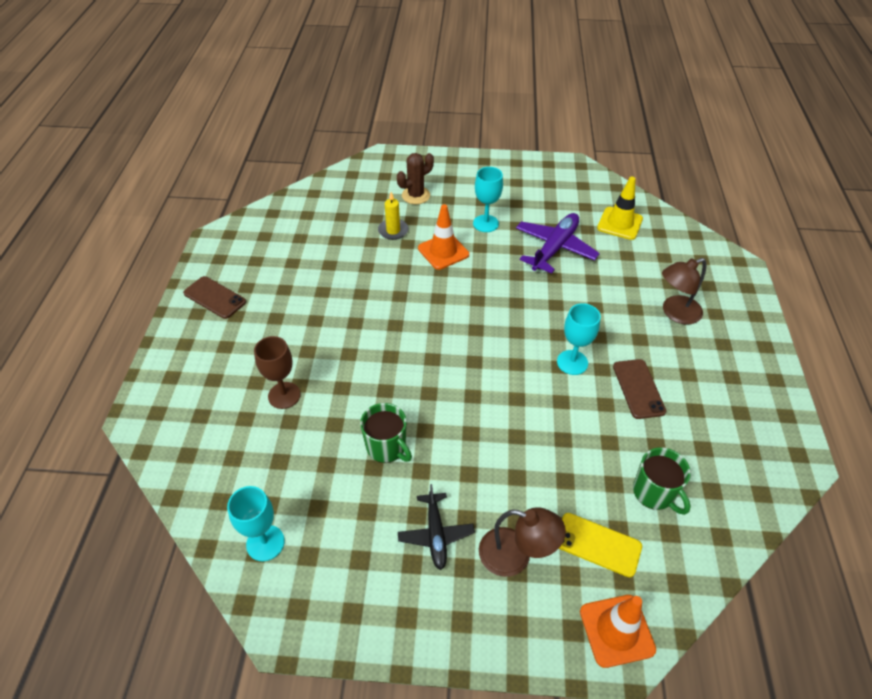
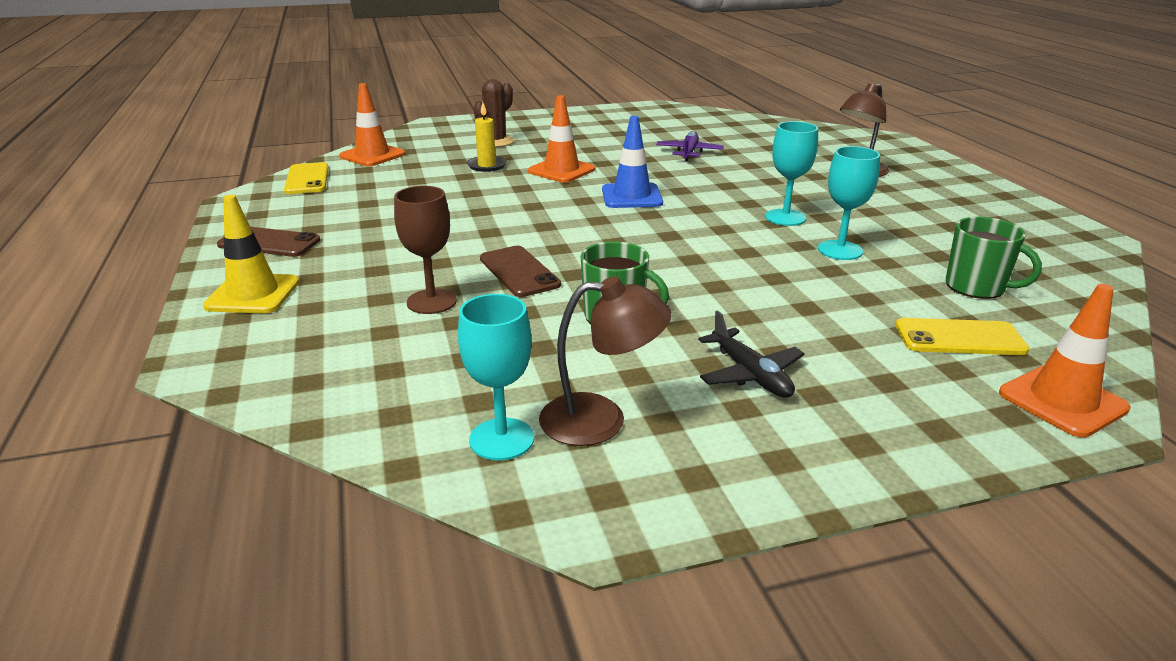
camera: 20 degrees left, 20 degrees down
turquoise goblet [473,167,503,232] -> turquoise goblet moved to [818,146,880,260]
brown lamp [479,508,566,577] -> brown lamp moved to [539,276,671,446]
purple plane [516,213,600,273] -> purple plane [656,131,724,161], size x0.63
yellow traffic cone [597,177,643,240] -> yellow traffic cone moved to [203,195,300,313]
brown phone [613,359,666,419] -> brown phone moved to [480,246,561,297]
none -> yellow phone [284,162,329,194]
none -> orange traffic cone [339,83,405,166]
none -> blue traffic cone [602,116,663,208]

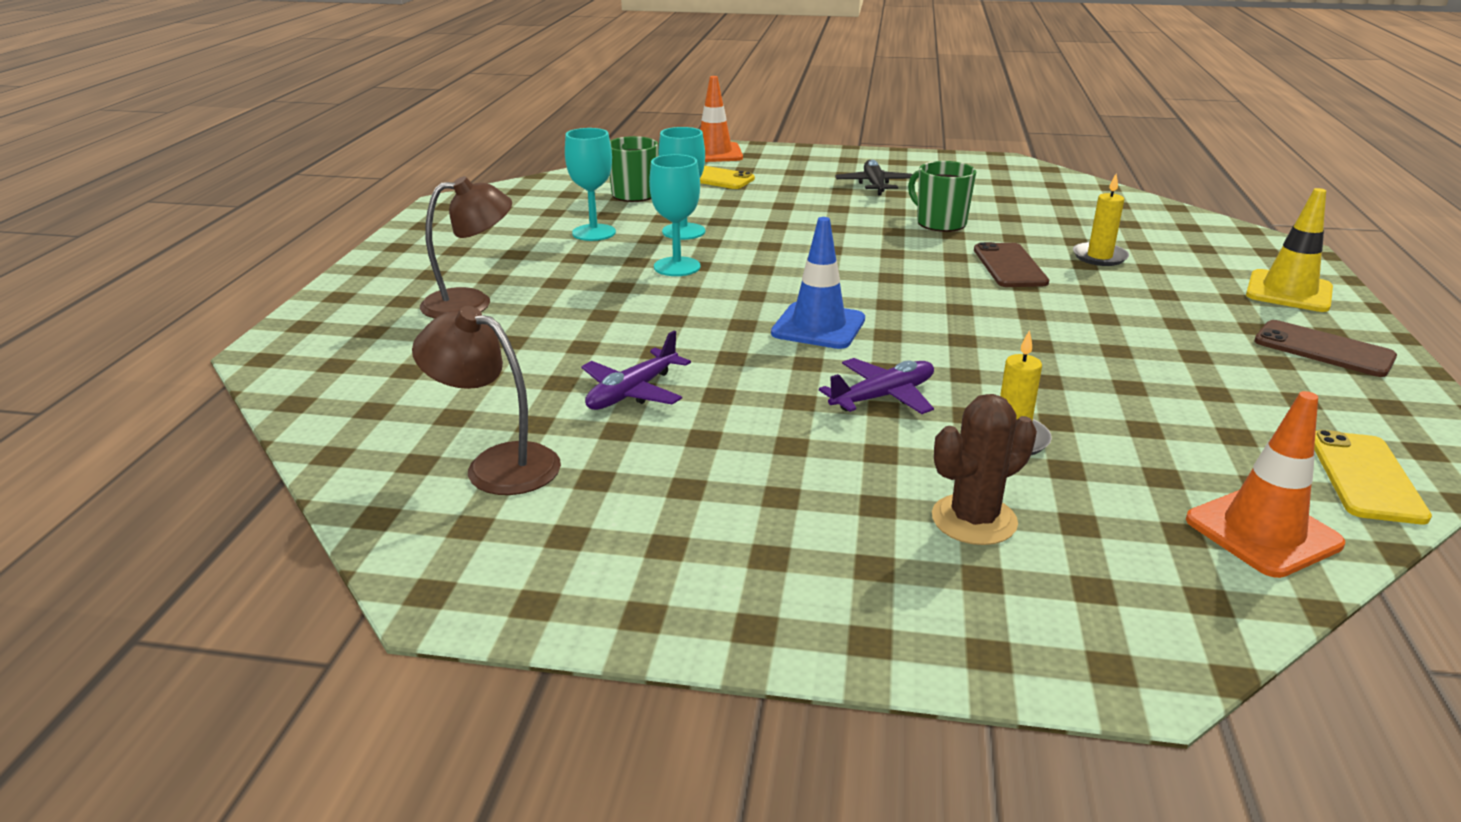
camera: 155 degrees left, 0 degrees up
brown goblet [394,186,457,314] -> yellow candle [1073,173,1129,266]
turquoise goblet [458,294,534,460] -> turquoise goblet moved to [565,128,616,241]
orange traffic cone [528,95,595,183] -> purple plane [819,358,934,414]
brown lamp [539,276,671,446] -> brown lamp moved to [412,306,561,495]

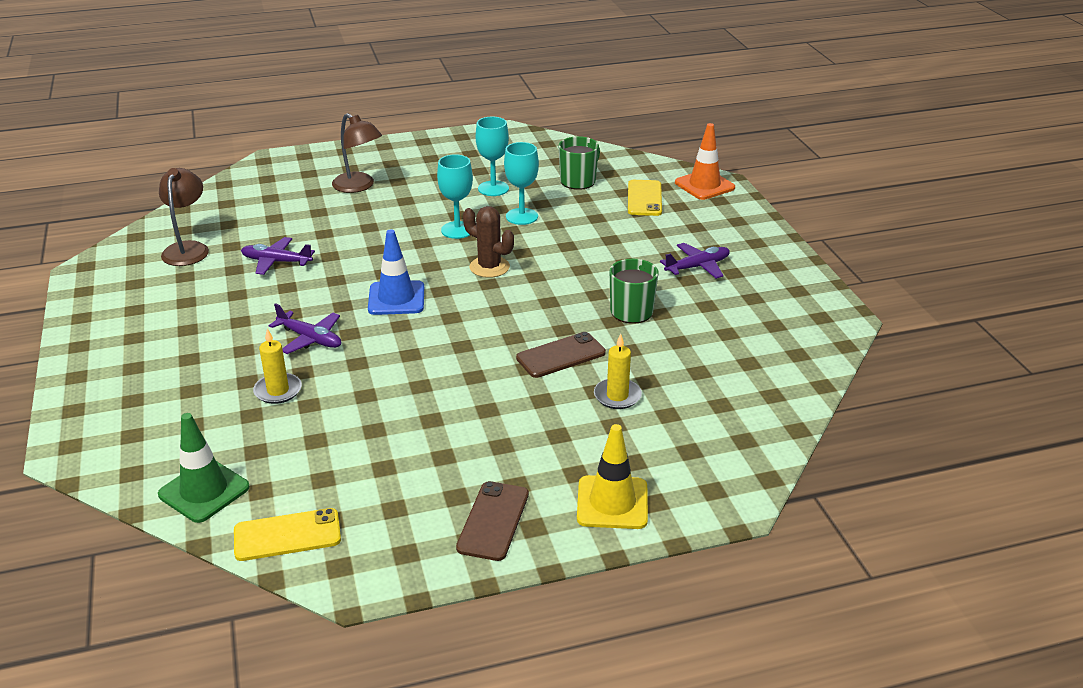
camera: 65 degrees right, 5 degrees up
black plane [835,160,913,196] -> purple plane [660,243,730,279]
brown cactus [932,394,1037,545] -> brown cactus moved to [463,206,514,278]
orange traffic cone [1186,391,1345,578] -> green traffic cone [158,413,250,523]

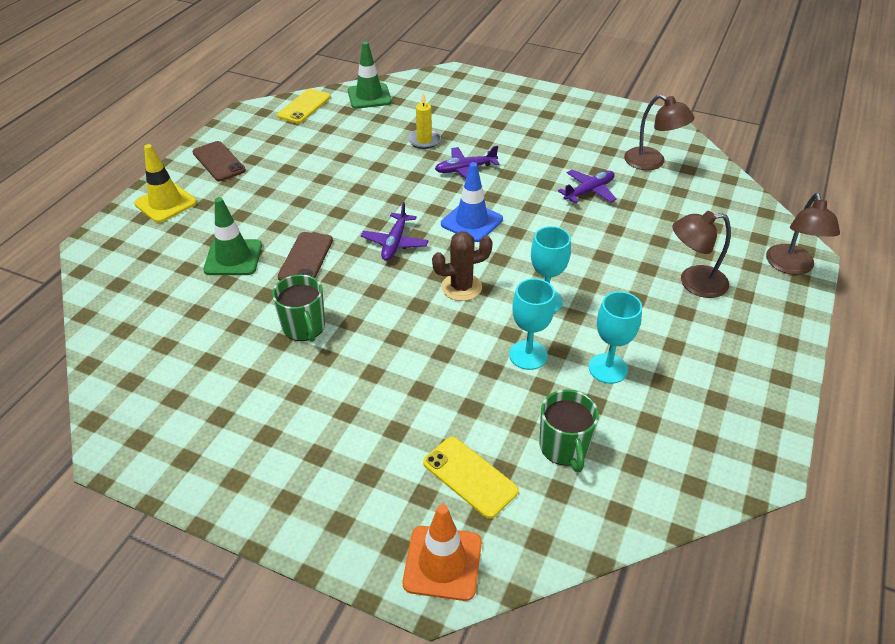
camera: 130 degrees right, 10 degrees up
yellow candle [594,334,642,409] -> green traffic cone [203,197,262,275]
purple plane [660,243,730,279] -> purple plane moved to [361,202,428,261]
none -> brown lamp [766,193,840,275]

